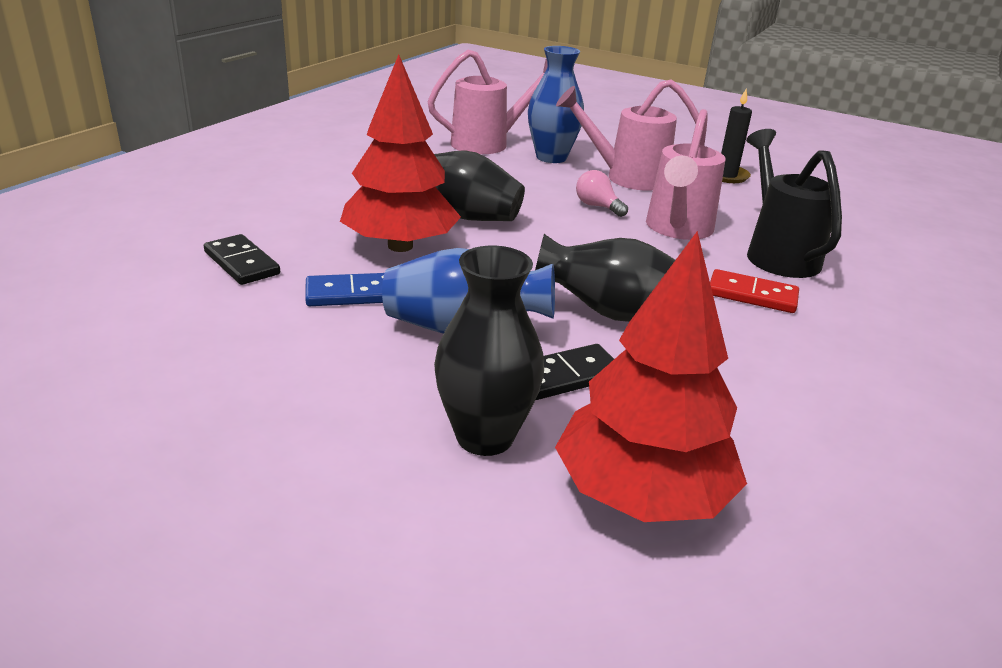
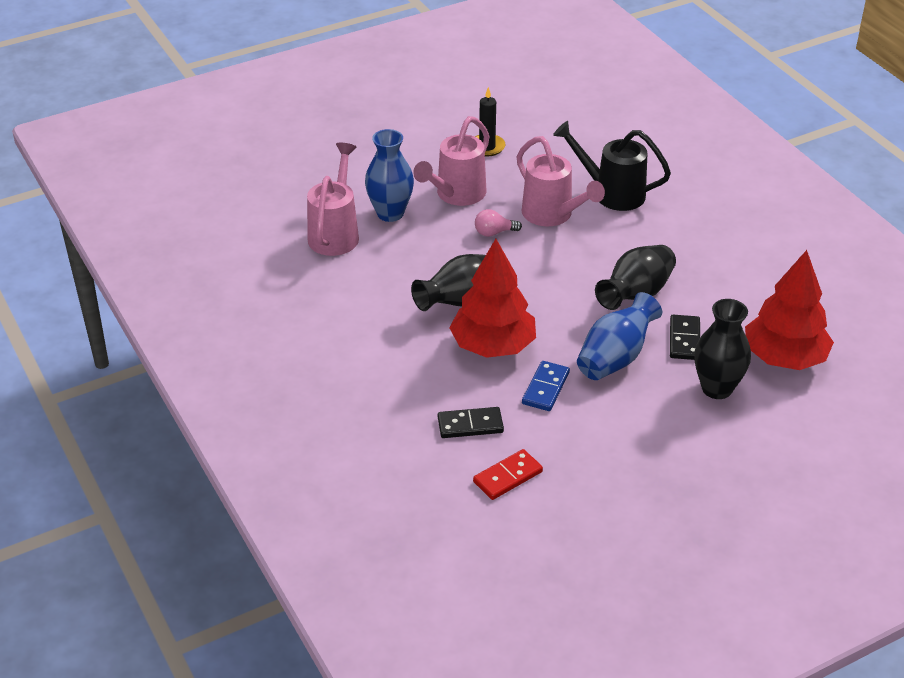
camera: 55 degrees left, 10 degrees up
red domino [710,269,799,313] -> red domino moved to [473,449,543,500]

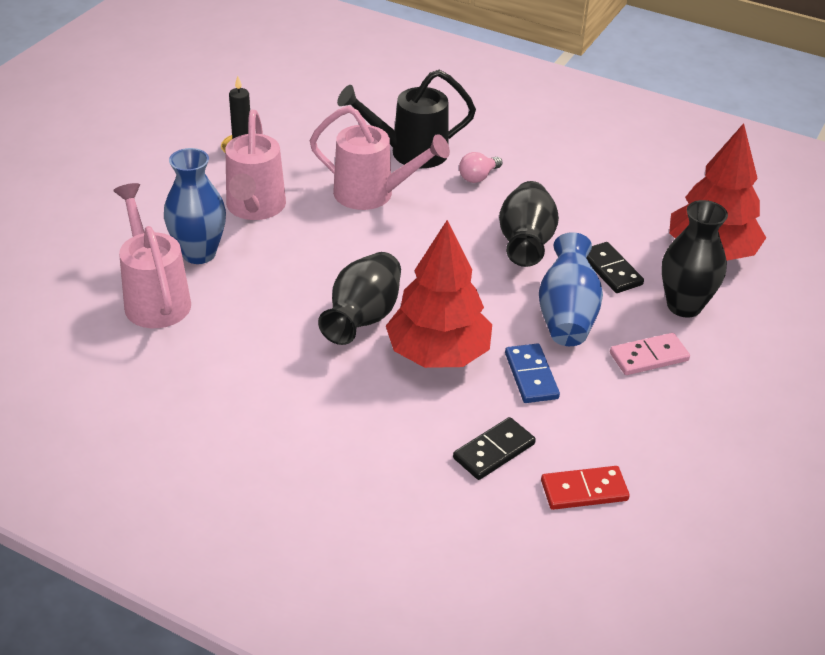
camera: 35 degrees left, 0 degrees up
red domino [473,449,543,500] -> red domino turned 60 degrees clockwise [541,466,630,510]
pink light bulb [475,209,522,237] -> pink light bulb moved to [459,152,503,183]
none -> pink domino [610,333,690,375]

